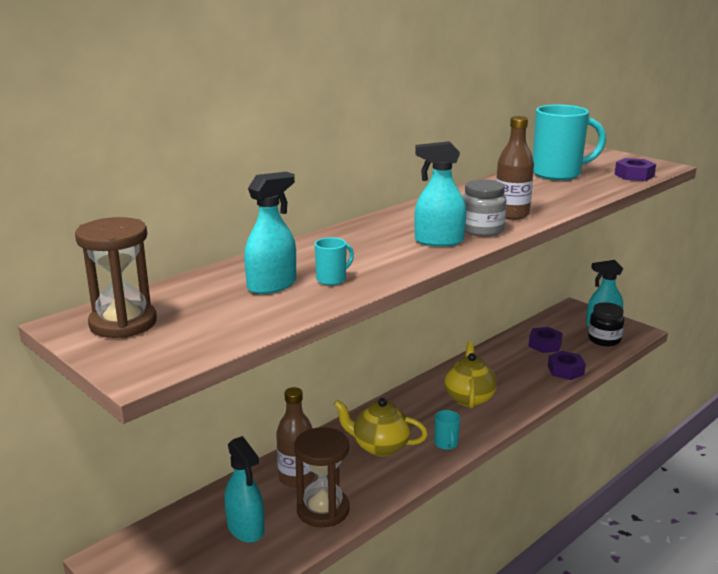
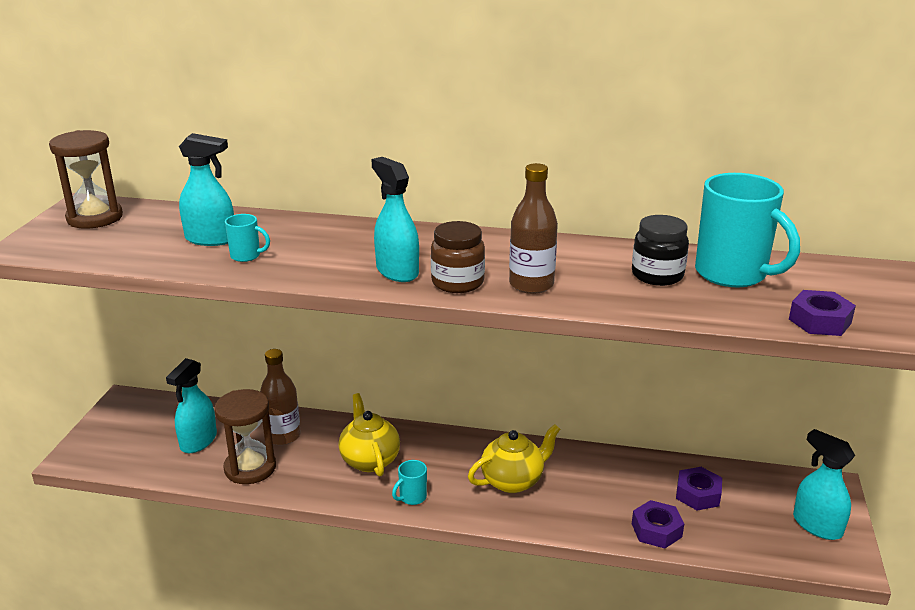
camera: 55 degrees right, 5 degrees up
grey jar [462,179,507,237] -> brown jar [431,221,485,293]
black jar [588,302,624,346] -> black jar moved to [632,215,689,286]

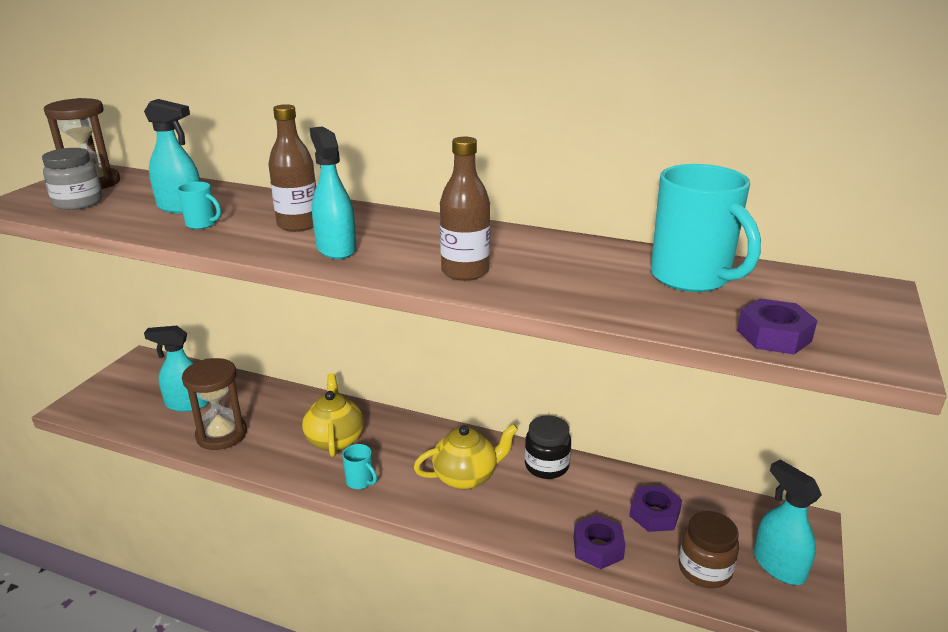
camera: 10 degrees right, 0 degrees up
turquoise spray bottle [166,358,217,453] -> turquoise spray bottle turned 60 degrees clockwise [144,326,208,412]
brown bottle [260,349,301,445] -> brown bottle moved to [268,104,316,232]
turquoise mug [392,460,427,505] -> turquoise mug turned 105 degrees counterclockwise [342,444,377,489]
brown jar [431,221,485,293] -> brown jar moved to [679,511,739,588]
black jar [632,215,689,286] -> black jar moved to [525,415,571,479]
none -> grey jar [42,148,103,210]

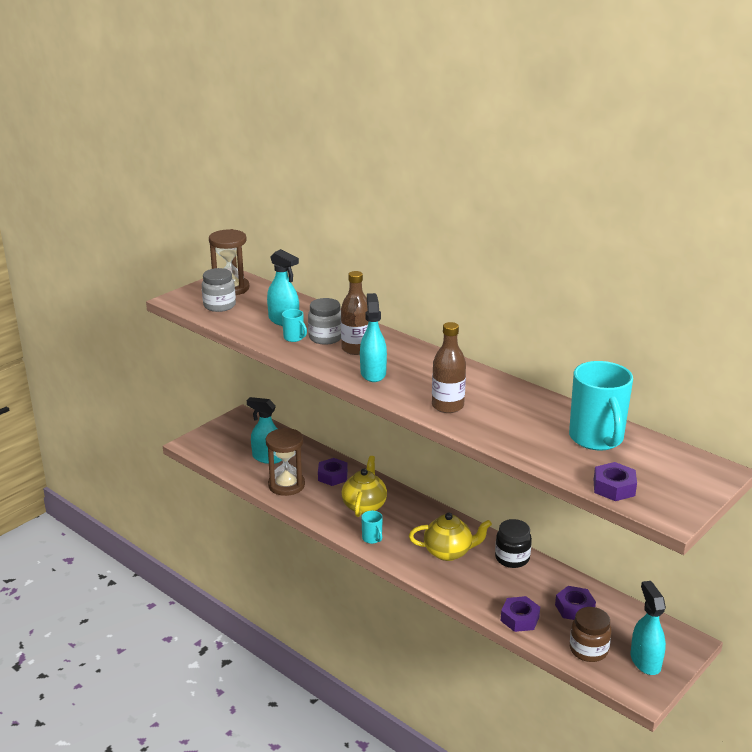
camera: 20 degrees right, 0 degrees up
none -> grey jar [308,298,341,345]
none -> purple nut [318,458,348,486]

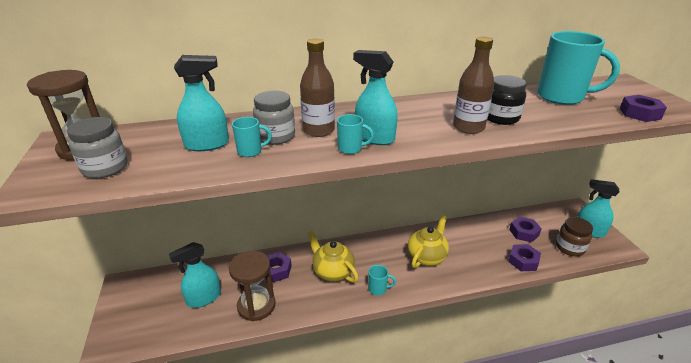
camera: 55 degrees left, 5 degrees up
black jar [495,519,532,568] -> black jar moved to [487,75,527,125]
none -> turquoise mug [337,114,374,154]

